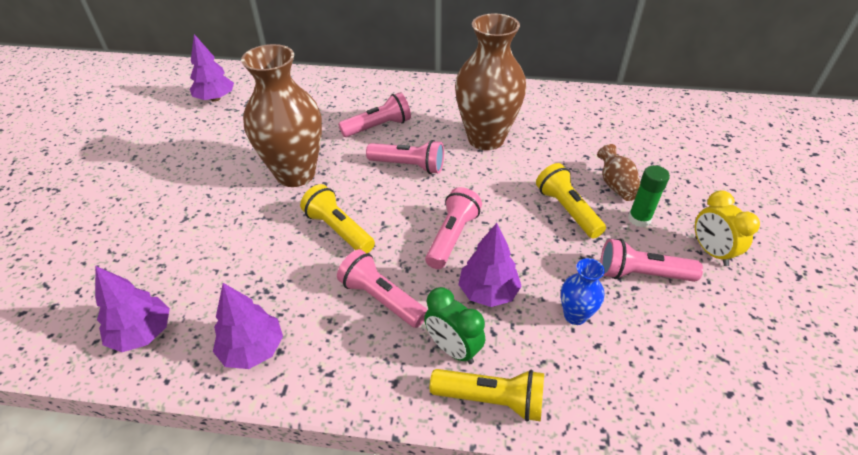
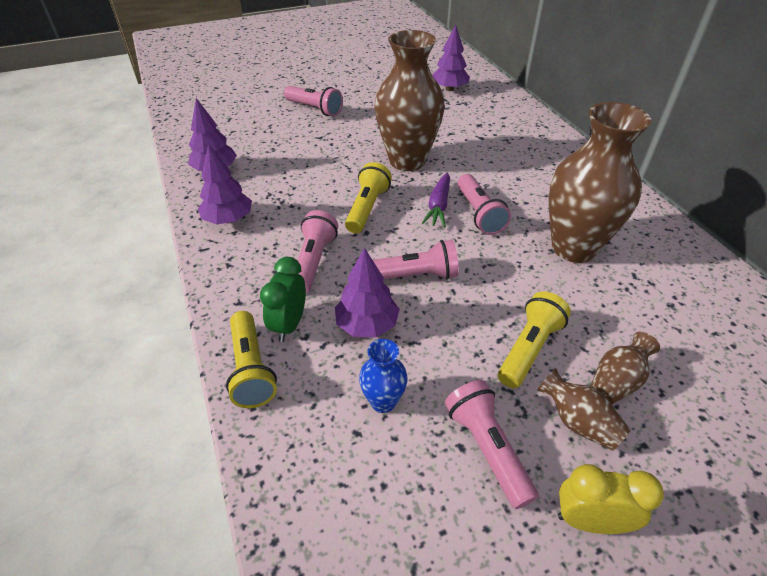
camera: 60 degrees right, 0 degrees up
pink flashlight [338,92,411,137] -> pink flashlight moved to [284,86,343,116]
green glue stick [628,165,670,227] -> brown vase [537,368,631,451]
yellow clock [695,190,760,266] -> yellow clock turned 60 degrees clockwise [558,464,664,534]
none -> purple carrot [421,173,450,227]

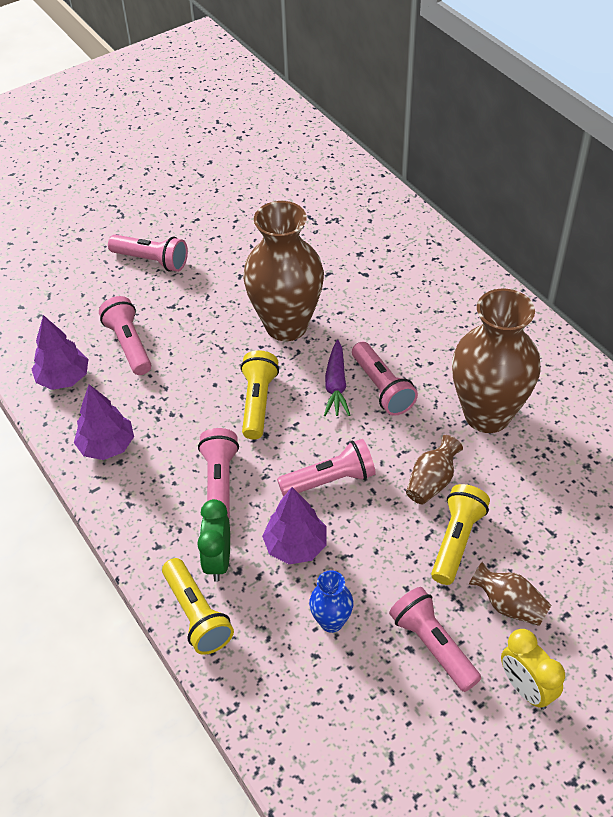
camera: 10 degrees left, 5 degrees up
purple tree [432,24,470,91] -> none
yellow clock [558,464,664,534] -> yellow clock turned 120 degrees counterclockwise [501,629,565,710]
brown vase [591,332,660,405] -> brown vase moved to [406,435,463,504]
none -> pink flashlight [99,296,151,375]

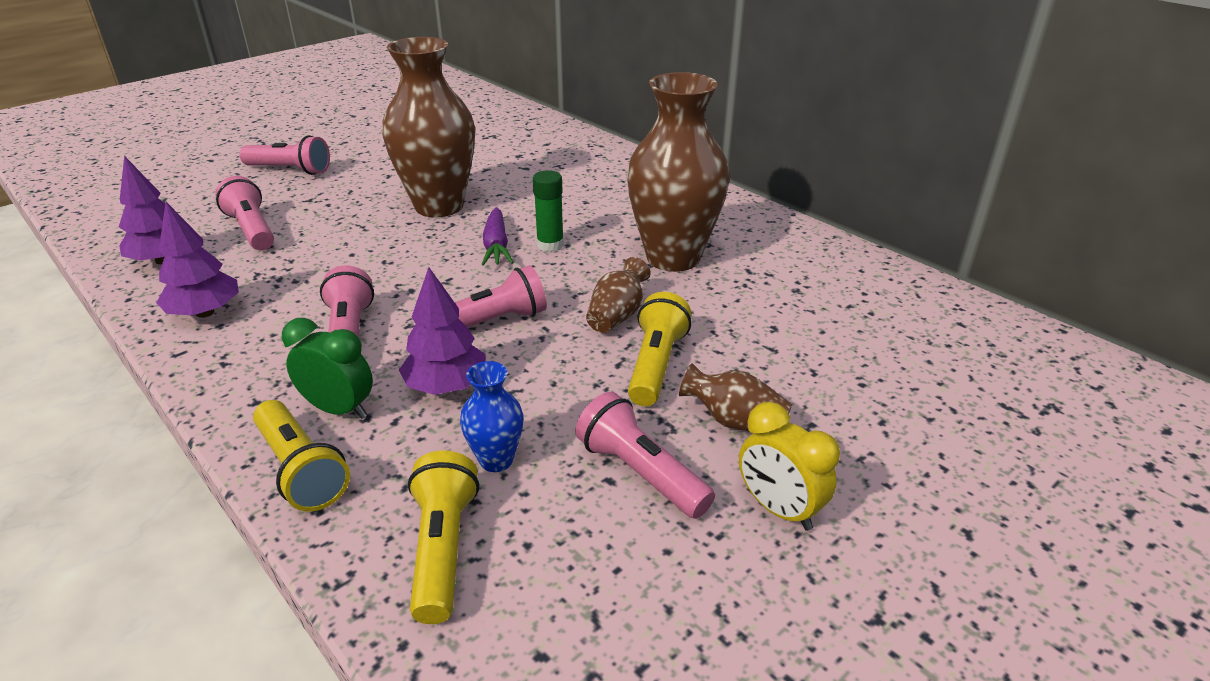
camera: 10 degrees left, 15 degrees down
green clock [197,499,230,582] -> green clock turned 120 degrees clockwise [282,318,373,419]
yellow flashlight [241,350,279,440] -> yellow flashlight moved to [408,451,479,624]
pink flashlight [352,342,418,416] -> green glue stick [533,170,564,252]

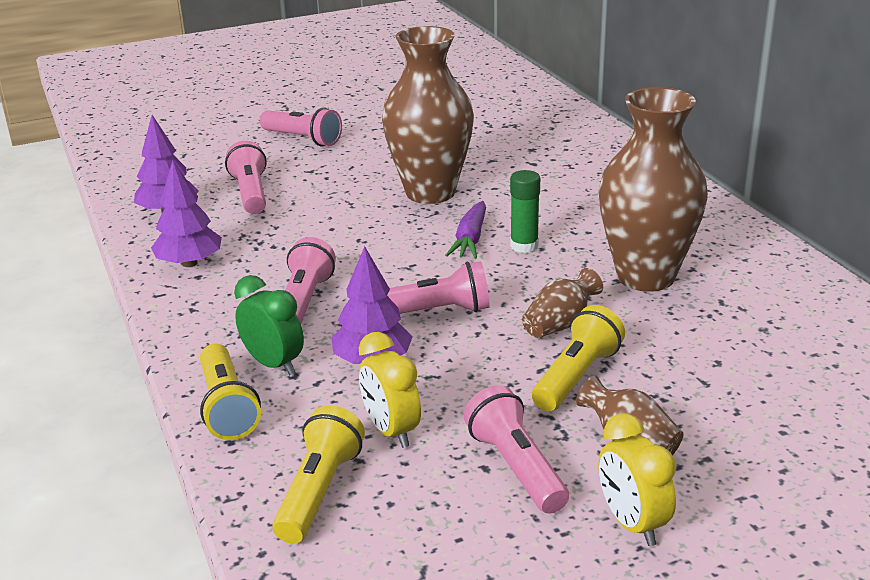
camera: 20 degrees right, 5 degrees down
blue vase [460,361,523,472] -> yellow clock [359,332,421,448]

